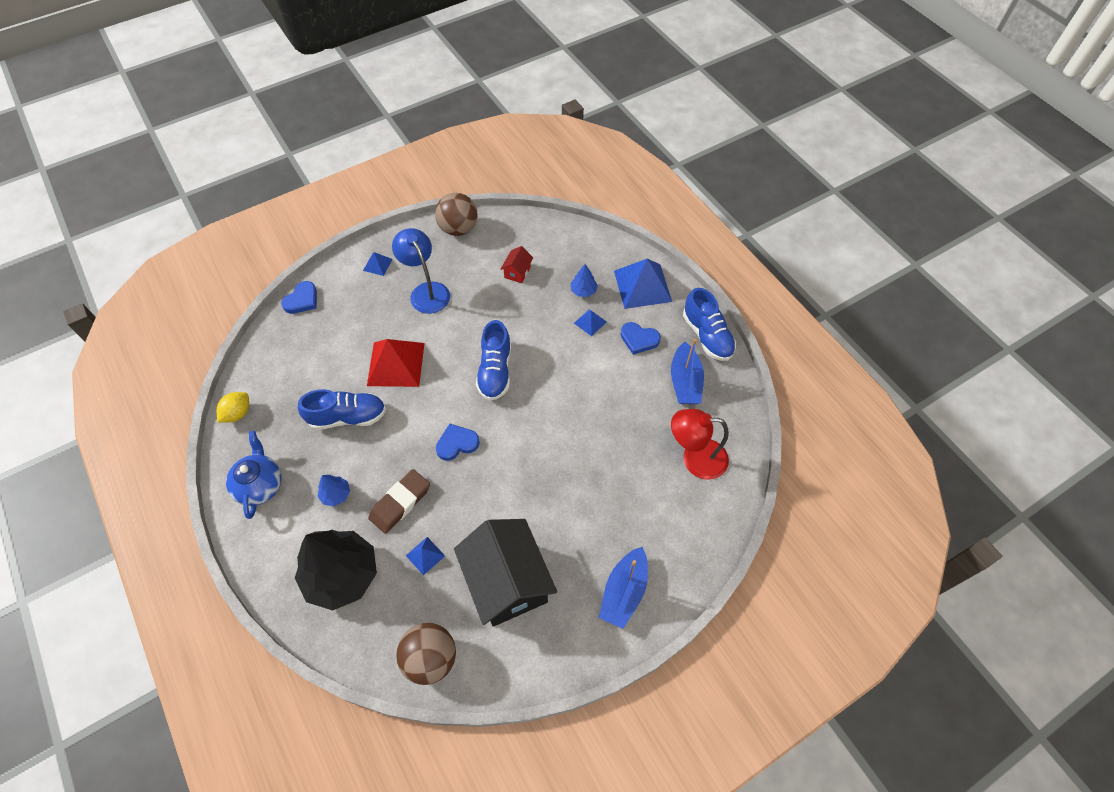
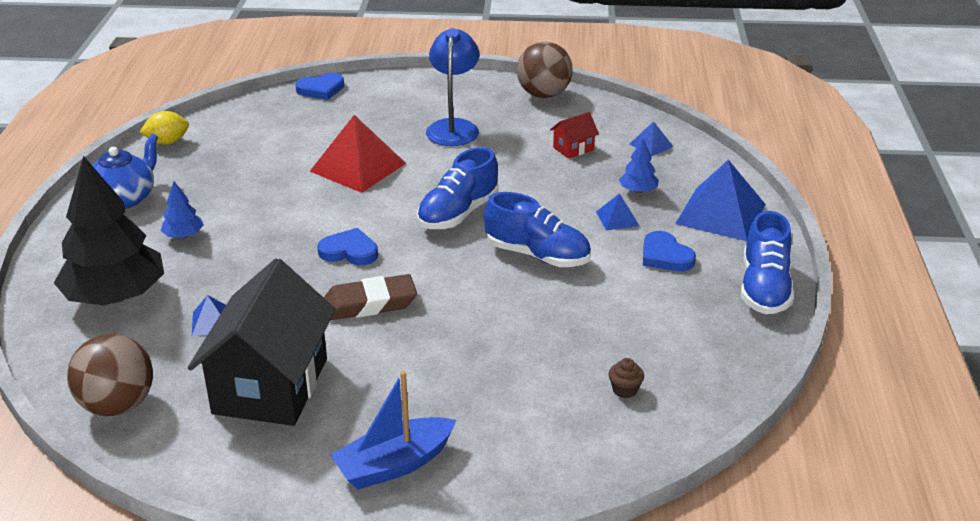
camera: 35 degrees right, 25 degrees down
blue shoe [298,389,386,430] -> blue shoe moved to [484,192,591,267]
blue pyramid [363,252,393,276] -> blue pyramid moved to [630,121,674,156]
brown eraser [368,469,430,534] -> brown eraser moved to [324,274,417,321]
blue boat [671,339,704,404] -> none
red lamp [671,409,729,480] -> brown cupcake [609,358,644,398]

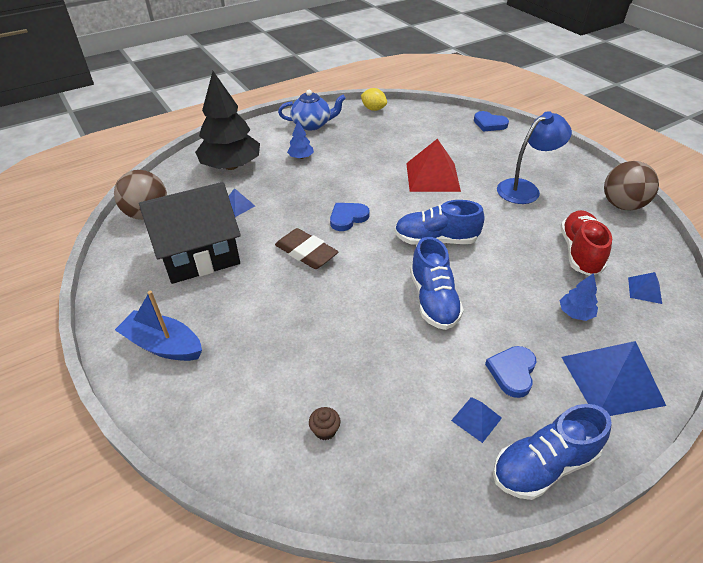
camera: 55 degrees right, 10 degrees up
blue heart [317,228,378,265] -> blue heart turned 105 degrees counterclockwise [330,203,370,231]
red house [550,112,599,159] -> red shoe [560,210,612,276]
blue pyramid [596,194,639,230] -> blue pyramid moved to [451,397,502,443]

